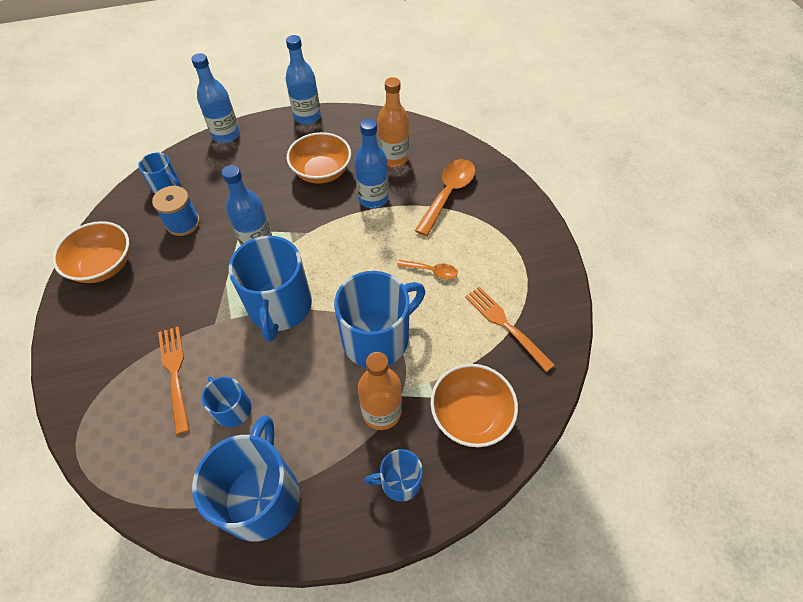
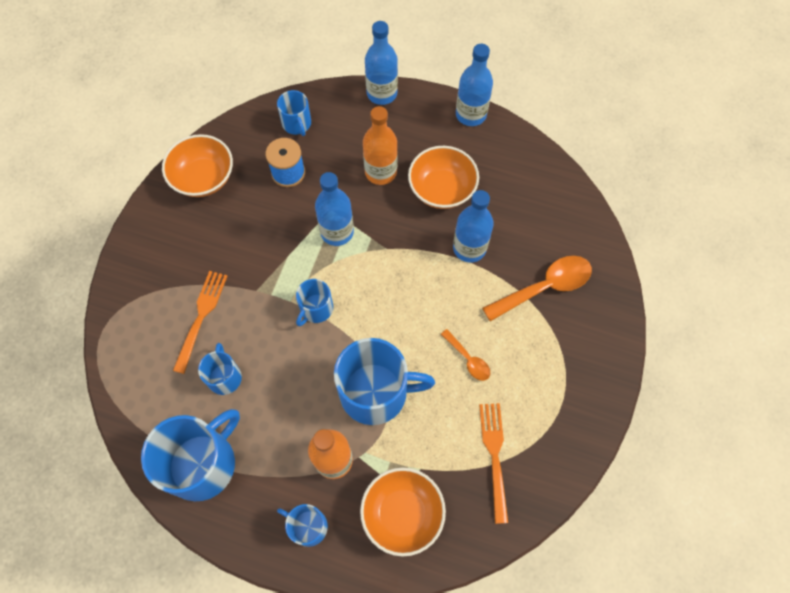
camera: 35 degrees right, 10 degrees up
blue mug [229,236,312,342] -> blue mug [296,279,333,326], size x0.52
orange bottle [377,77,409,167] -> orange bottle moved to [363,106,398,185]

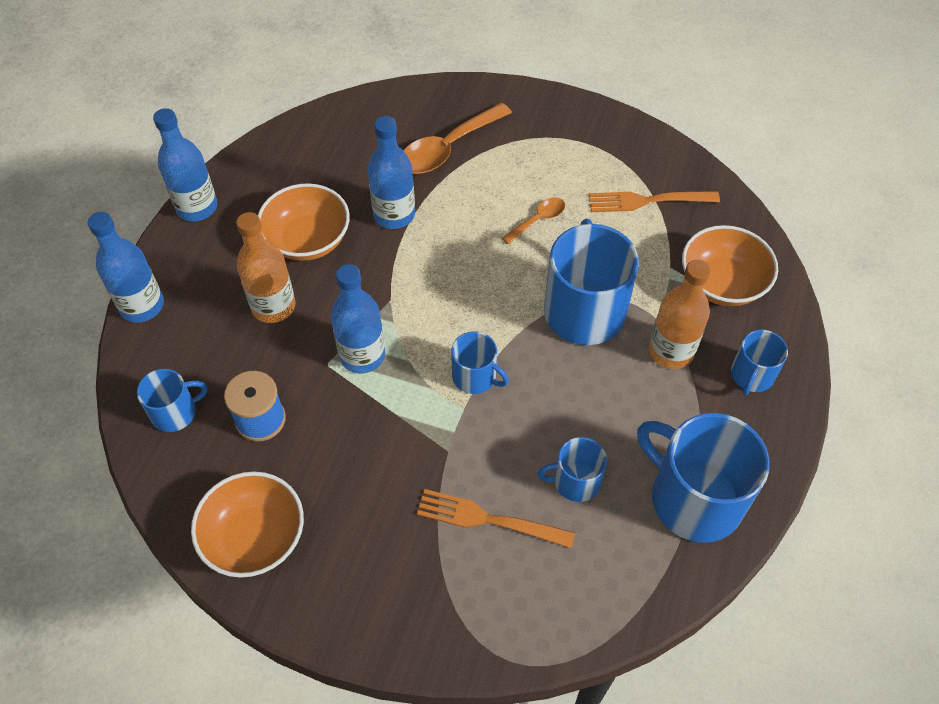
camera: 90 degrees left, 10 degrees down
orange spoon [482,256,592,321] -> orange spoon turned 105 degrees counterclockwise [404,103,512,174]

